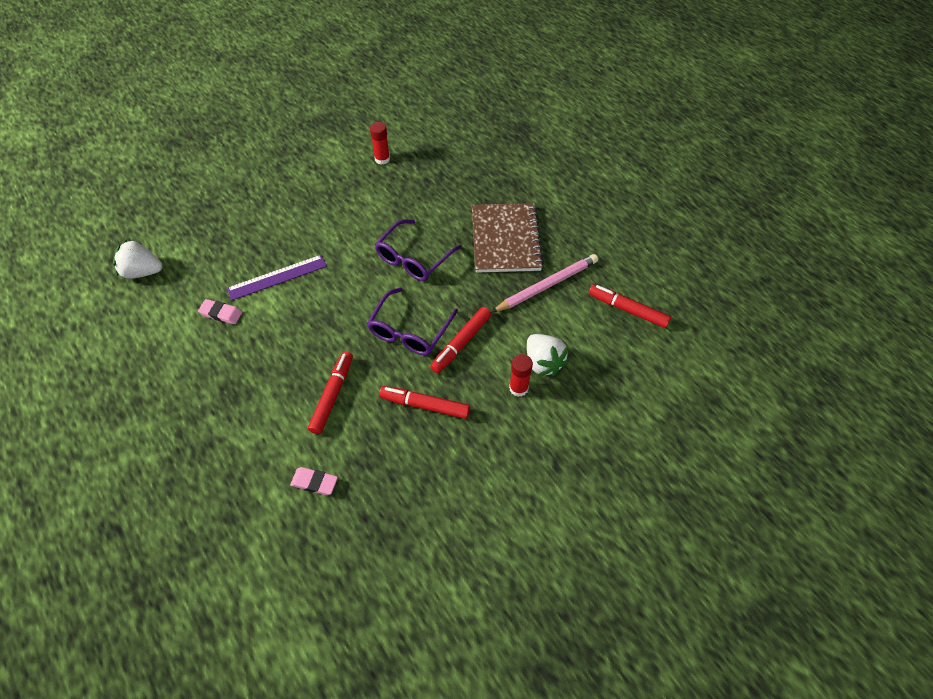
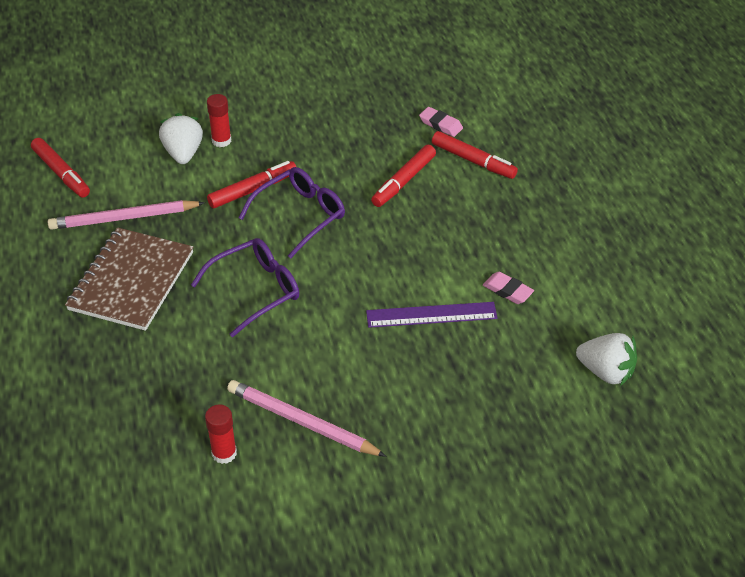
camera: 160 degrees left, 10 degrees down
red marker [379,386,470,419] -> red marker moved to [432,131,518,179]
none -> pink pencil [227,380,387,457]

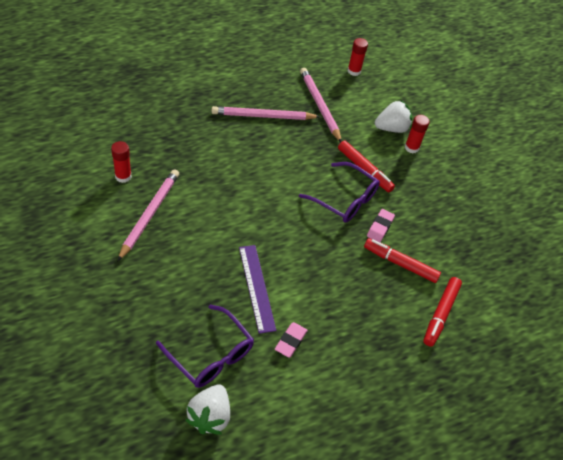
camera: 75 degrees right, 5 degrees up
red marker [31,138,90,198] -> red glue stick [348,38,368,76]
brown notebook [65,227,193,331] -> pink pencil [212,106,320,120]
purple glasses [191,238,299,337] -> purple glasses moved to [156,305,254,388]
pink eraser [419,107,463,137] -> pink eraser moved to [367,209,395,242]

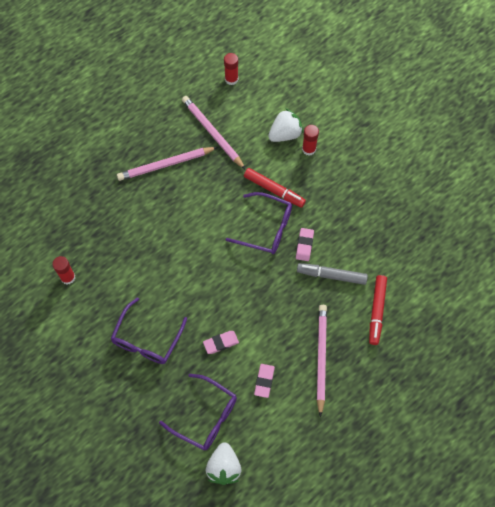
camera: 10 degrees left, 15 degrees up
pink pencil [117,169,179,262] -> pink pencil moved to [317,305,327,417]
purple ruler [239,245,276,334] -> pink eraser [203,331,239,354]
red marker [364,238,441,283] -> grey marker [297,263,368,285]
none -> purple glasses [111,297,187,364]

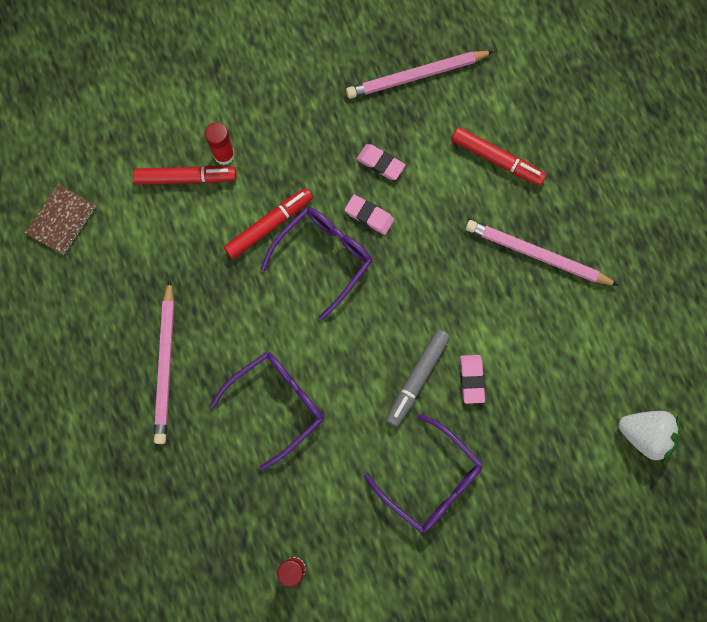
camera: 70 degrees left, 10 degrees up
purple glasses [159,374,237,450] -> purple glasses moved to [210,352,324,470]
pink pencil [182,96,246,170] -> pink pencil moved to [346,51,494,99]
red glue stick [224,53,238,85] -> brown notebook [25,184,96,255]
pink eraser [254,364,275,398] -> pink eraser moved to [356,144,405,180]
white strawberry [268,108,303,142] -> red marker [133,166,237,185]
grey marker [297,263,368,285] -> grey marker moved to [386,329,450,427]

